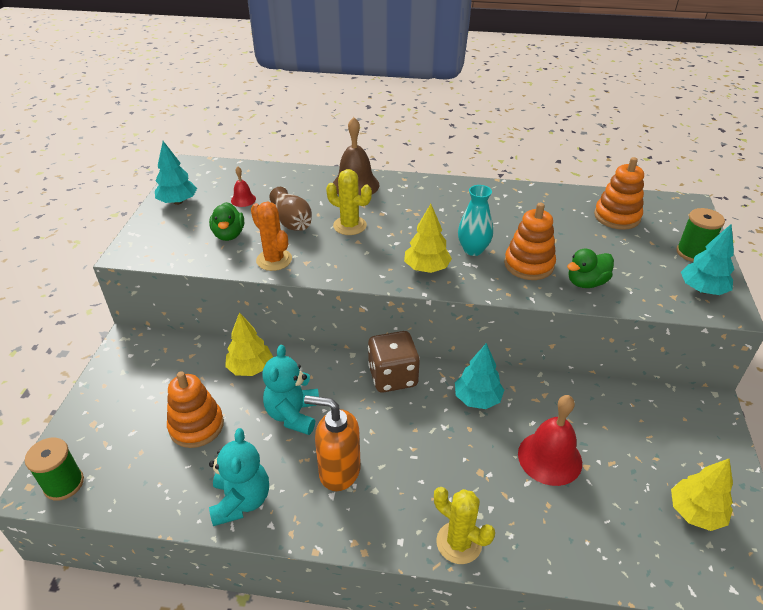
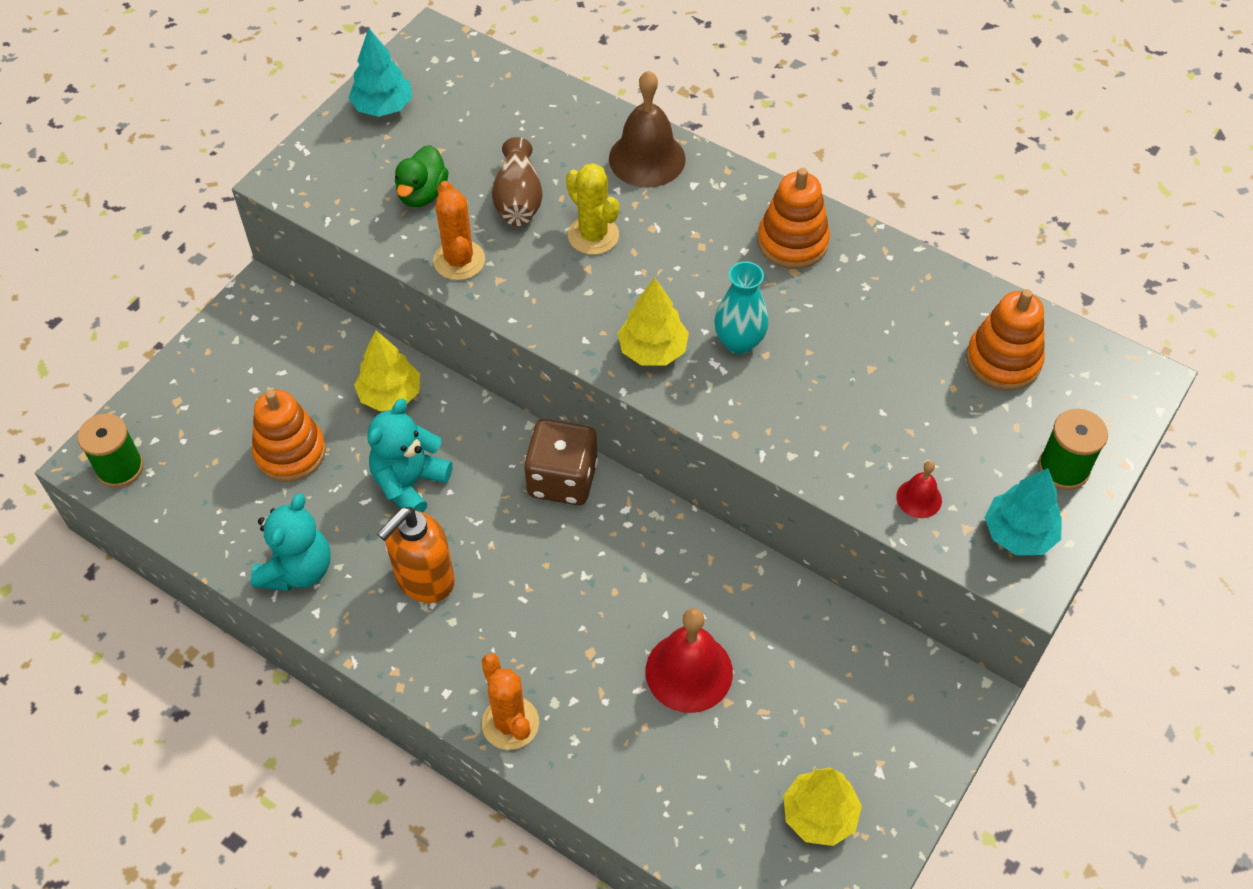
camera: 25 degrees right, 15 degrees up
red bell [231,167,256,207] -> red bell moved to [896,461,942,518]
orange soap dispenser [304,395,361,491] -> orange soap dispenser turned 90 degrees counterclockwise [377,507,455,603]
yellow cactus [434,487,495,564] -> orange cactus [482,653,539,750]
turquoise tree [455,343,504,409] -> none
orange stacking toy [504,203,556,280] -> orange stacking toy moved to [757,168,830,269]
green duck [567,248,614,288] -> none

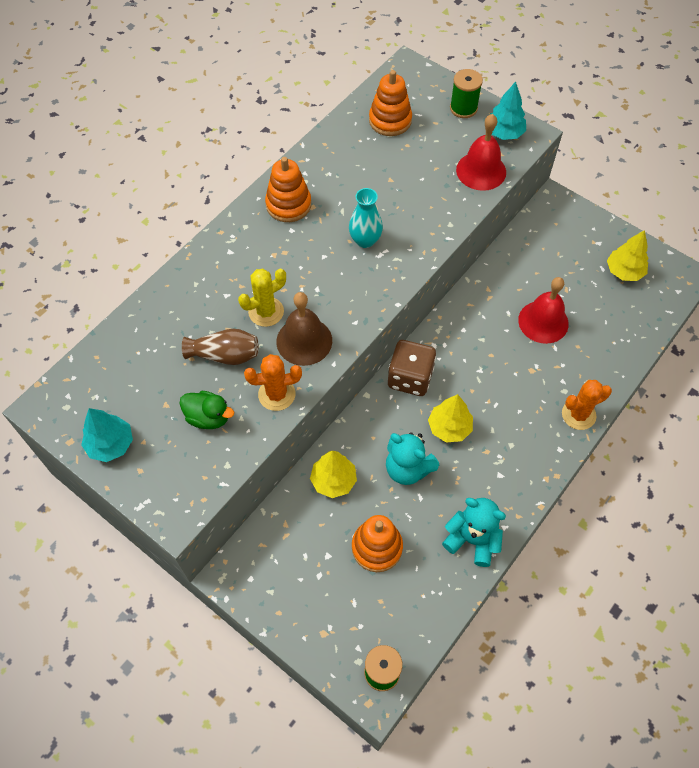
camera: 85 degrees left, 5 degrees up
orange soap dispenser [377,507,455,603] -> none
brown bell [609,70,686,188] -> brown bell moved to [276,292,332,366]
yellow tree [618,278,689,366] -> yellow tree moved to [428,394,473,443]
red bell [896,461,942,518] -> red bell [456,114,506,191], size x1.97

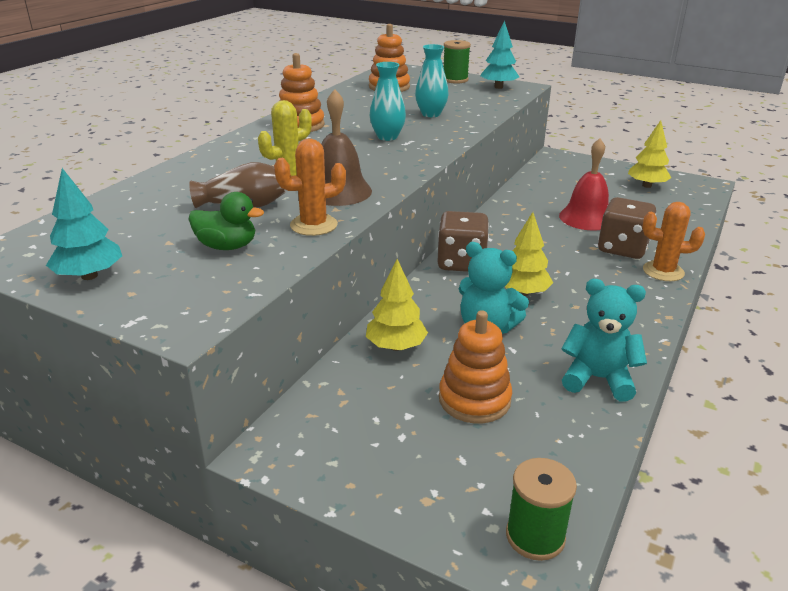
camera: 10 degrees left, 30 degrees down
red bell [456,114,506,191] -> none
orange cactus [562,380,612,430] -> orange cactus turned 45 degrees clockwise [642,202,705,281]
none -> turquoise vase [415,44,449,117]
none -> brown dice [598,197,656,259]

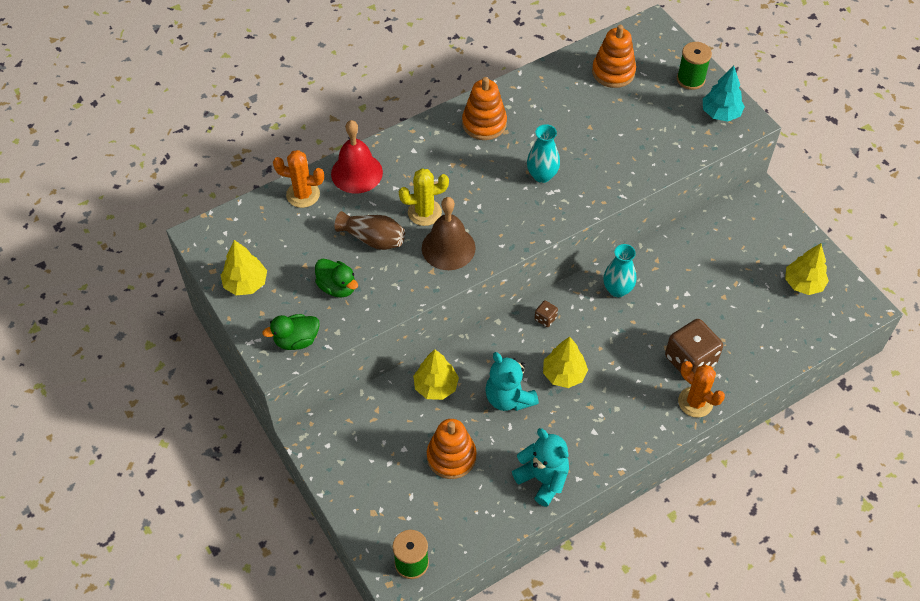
camera: 30 degrees right, 25 degrees up
turquoise tree [46,168,122,280] -> yellow tree [221,240,267,295]
orange cactus [274,139,346,236] -> orange cactus moved to [273,150,324,208]
turquoise vase [415,44,449,117] -> turquoise vase moved to [603,244,636,297]
brown dice [437,211,489,272] -> brown dice [535,300,558,327], size x0.45
red bell [559,138,609,230] -> red bell moved to [331,120,383,194]
none -> green duck [262,314,320,350]

